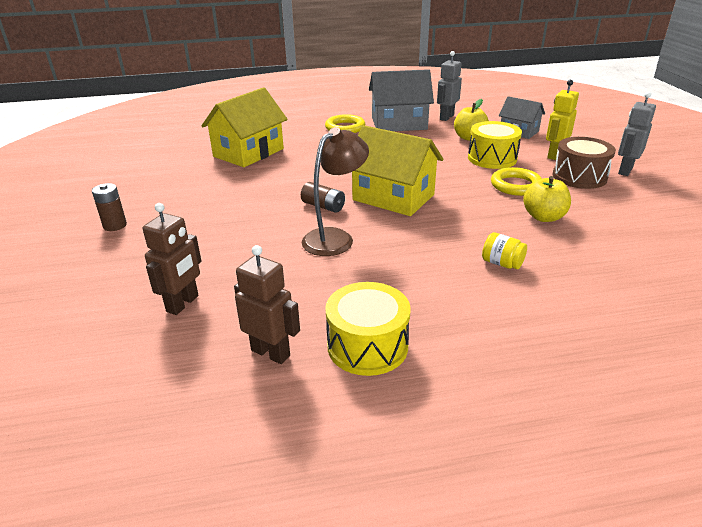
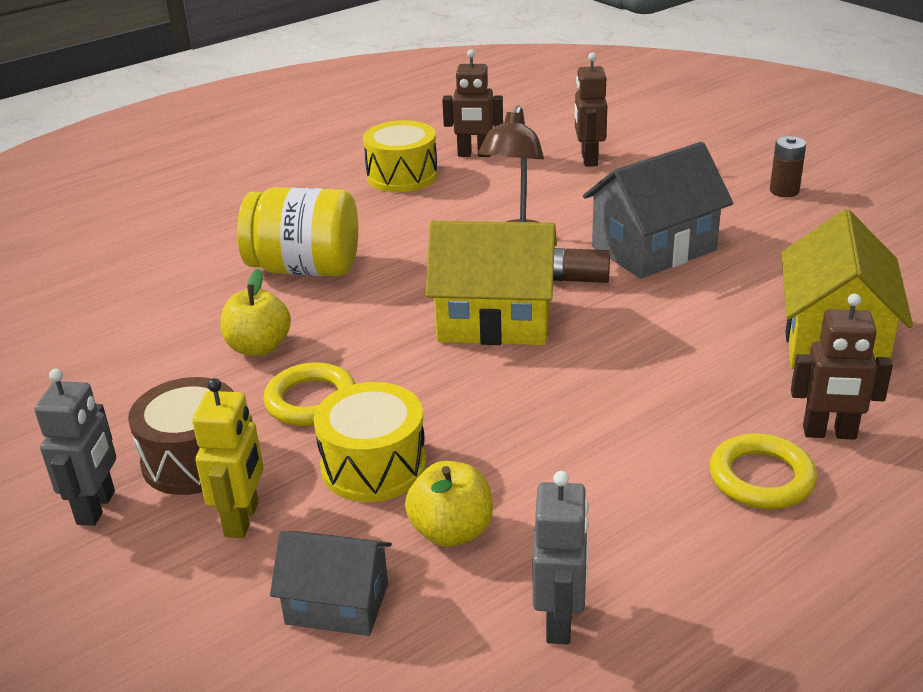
camera: 155 degrees right, 0 degrees up
grey house [369,69,434,131] -> grey house moved to [583,142,733,279]
yellow jar [482,232,527,269] -> yellow jar [237,187,358,277], size x2.30
none -> brown robot [791,294,893,439]

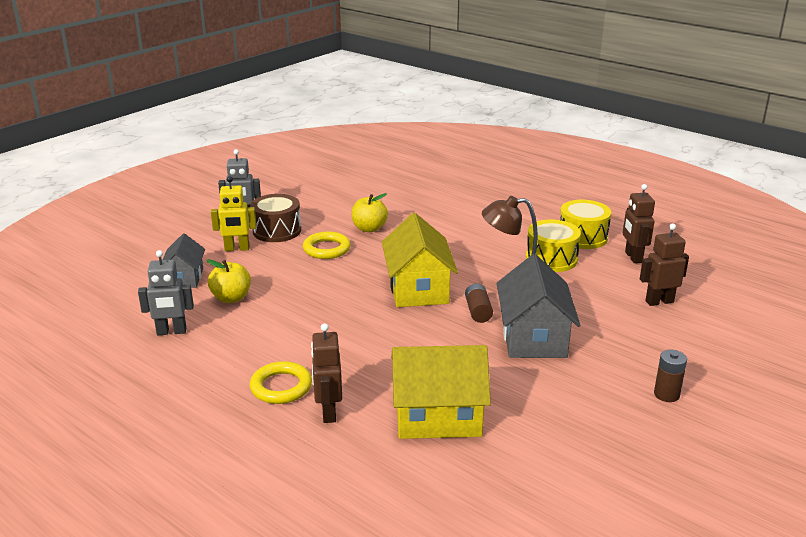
camera: 75 degrees right, 5 degrees down
yellow jar [237,187,358,277] -> none
yellow drum [314,382,427,502] -> yellow drum moved to [526,219,581,272]
grey house [583,142,733,279] -> grey house turned 45 degrees clockwise [496,254,580,358]

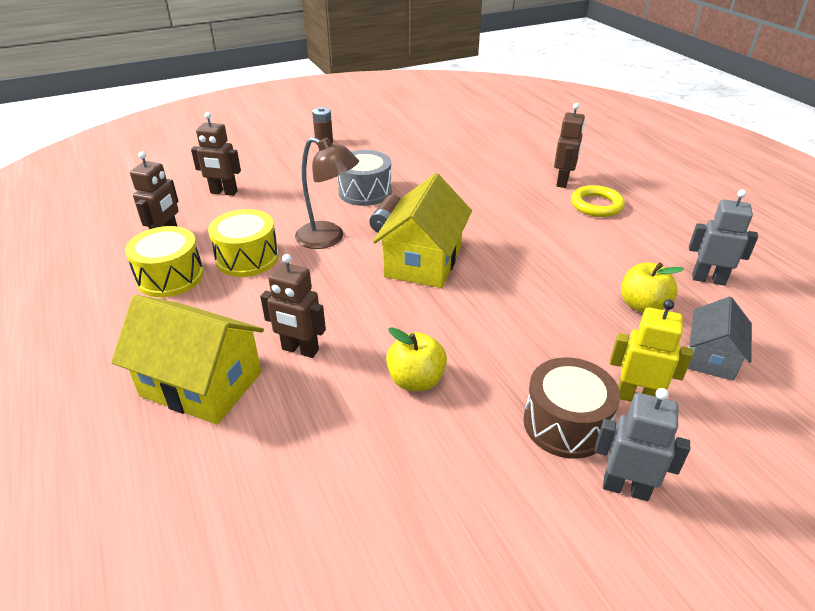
camera: 155 degrees left, 10 degrees up
yellow ring [303,232,351,259] -> none
yellow house [391,345,491,439] -> yellow house moved to [111,295,264,425]
grey house [496,254,580,358] -> grey drum [337,150,392,206]
none -> brown robot [260,254,326,358]

